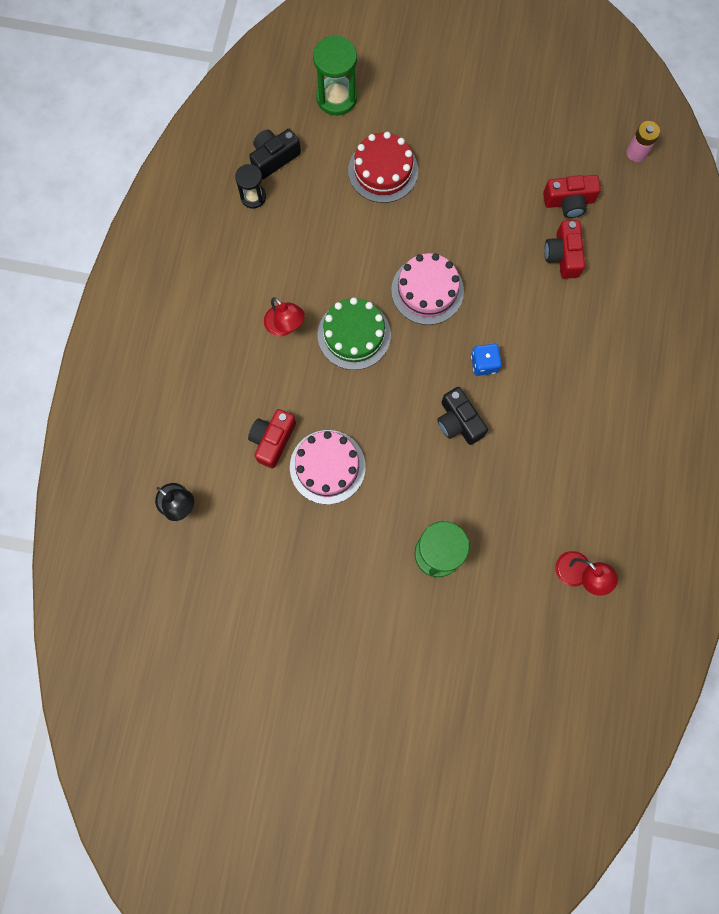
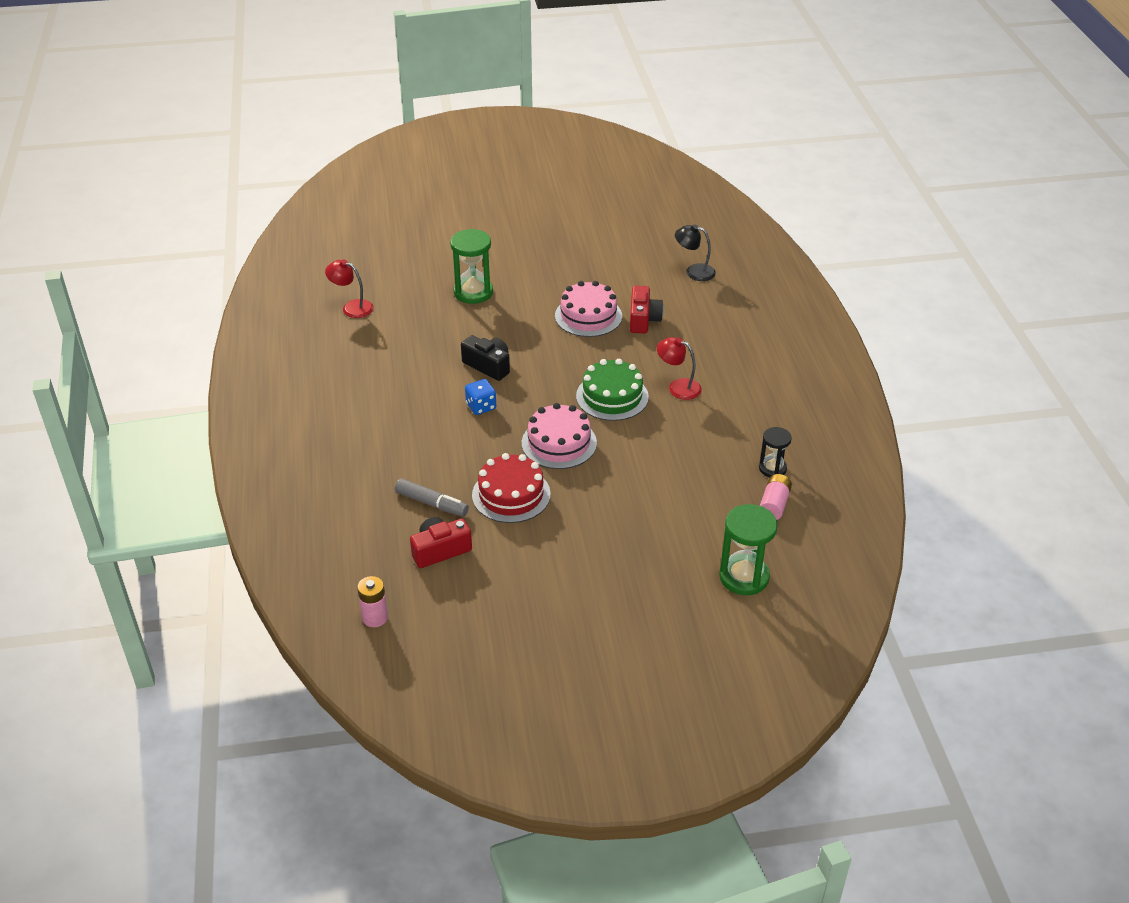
camera: 160 degrees right, 35 degrees down
black camera [249,129,301,180] -> pink battery [760,474,792,520]
red cake [348,132,418,203] -> red cake moved to [472,453,551,523]
red camera [544,220,585,279] -> grey marker [395,478,469,517]

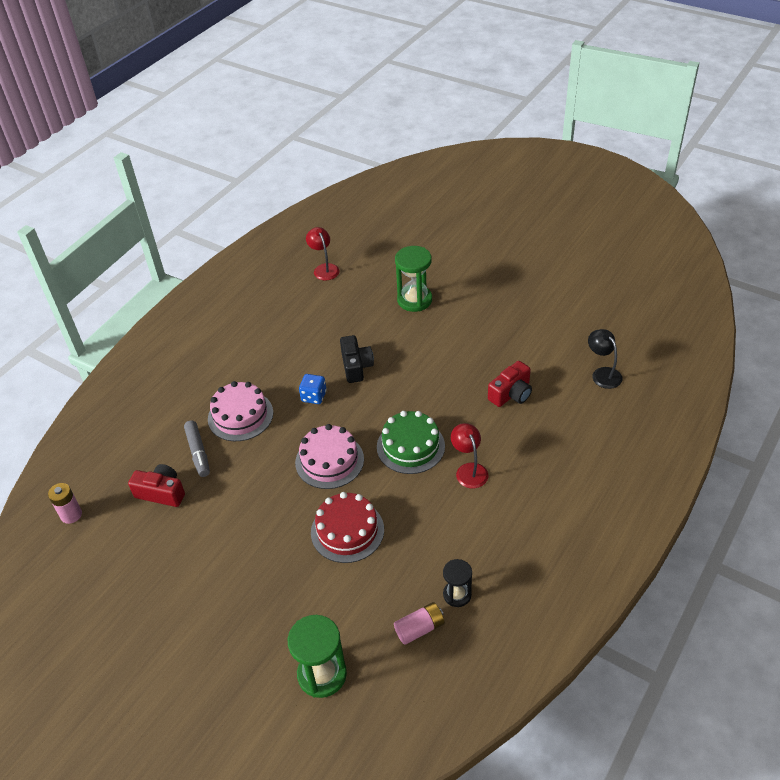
camera: 45 degrees right, 5 degrees up
red cake [472,453,551,523] -> red cake moved to [311,492,384,563]
pink cake [555,281,622,337] -> pink cake moved to [208,381,273,441]

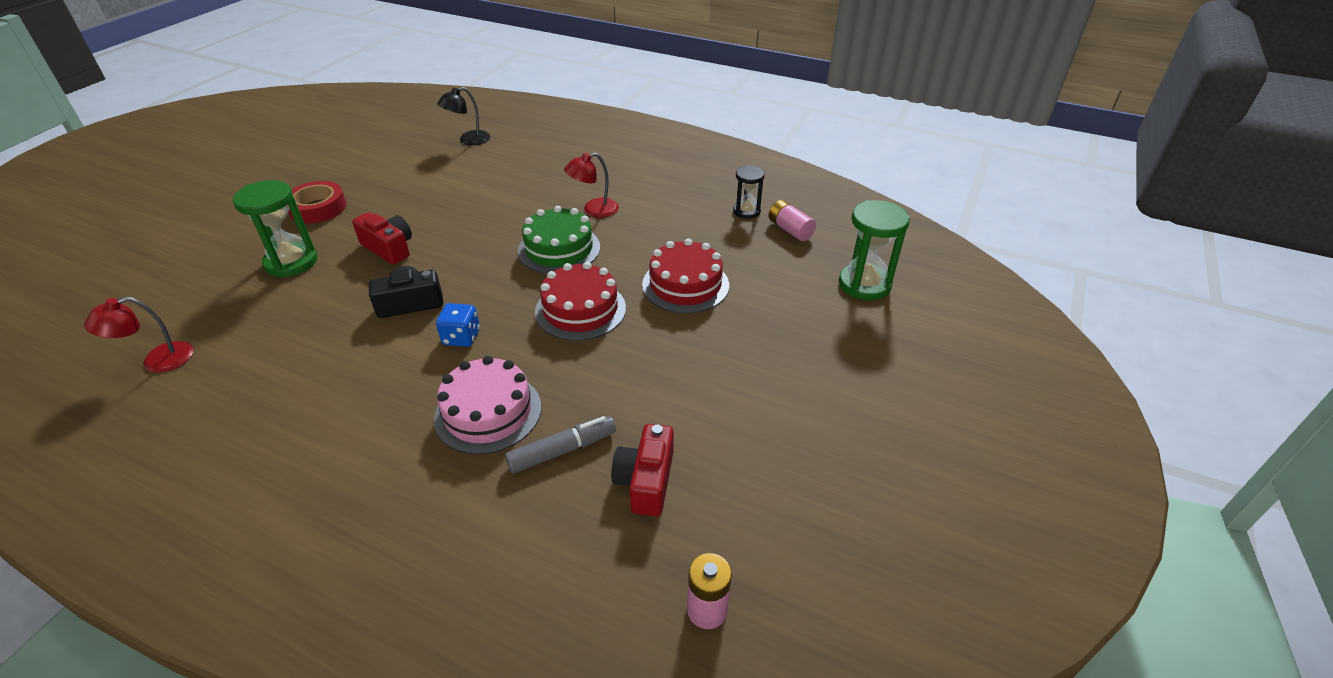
camera: 100 degrees left, 5 degrees down
pink cake [295,424,364,489] -> red cake [535,262,626,341]
red camera [488,361,532,407] -> red camera moved to [352,212,412,265]
none -> red tape [288,181,346,224]

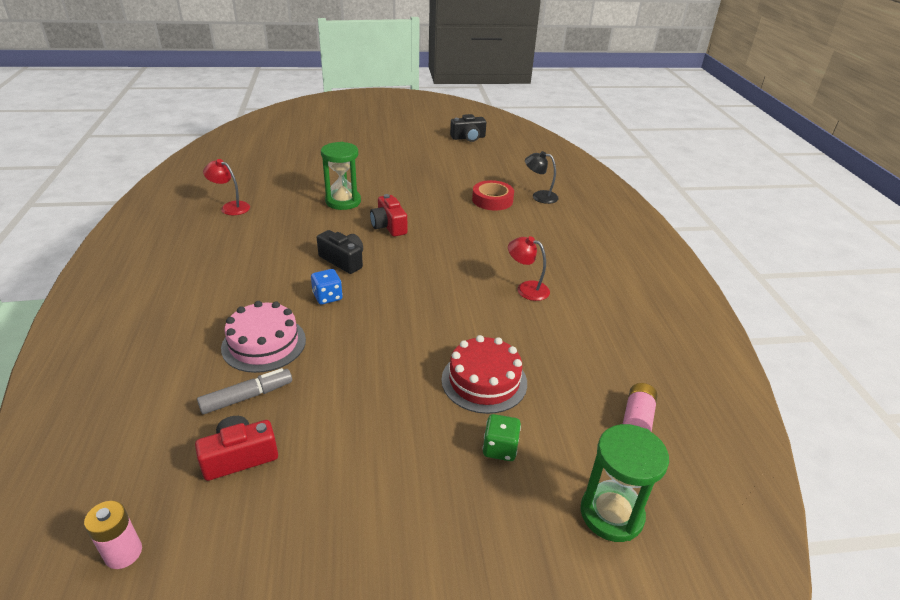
camera: 55 degrees right, 5 degrees down
red tape [288,181,346,224] -> red tape moved to [472,180,514,211]
red camera [352,212,412,265] -> red camera turned 150 degrees clockwise [370,194,407,237]
grey marker [505,416,616,474] -> grey marker turned 60 degrees counterclockwise [197,368,292,414]
green cake [518,206,600,274] -> none
red cake [535,262,626,341] -> none
black hourglass [733,165,765,219] -> none
none -> black camera [450,114,486,142]
none -> green dice [483,414,521,461]

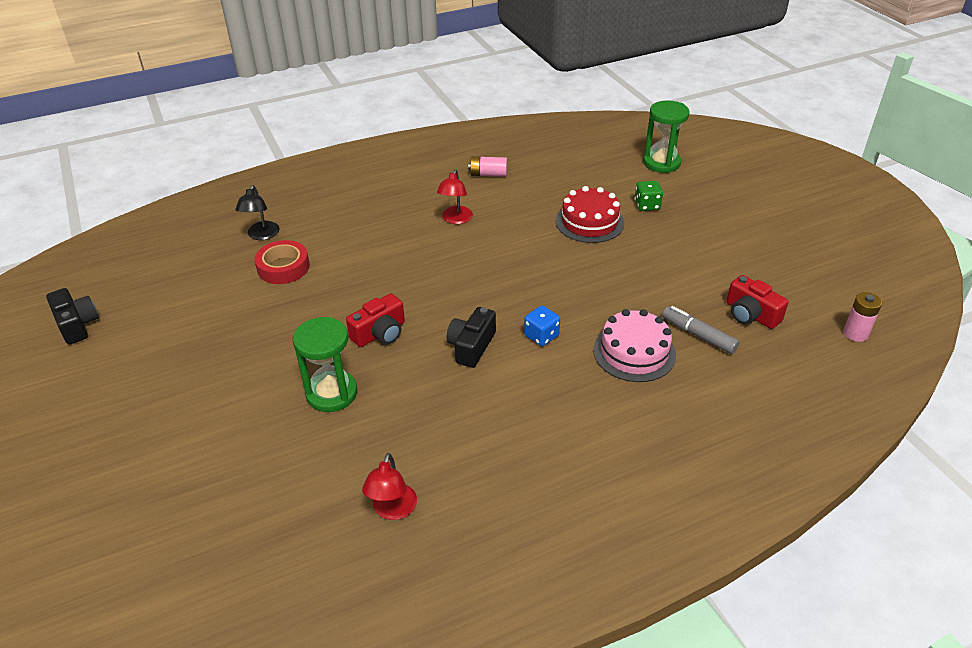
camera: 105 degrees left, 5 degrees up
pink battery [623,383,657,432] -> pink battery moved to [468,157,507,177]

